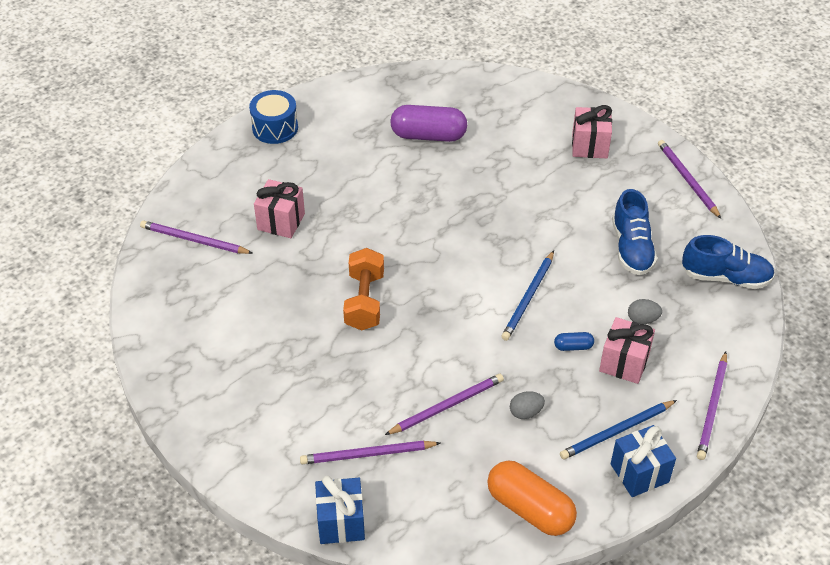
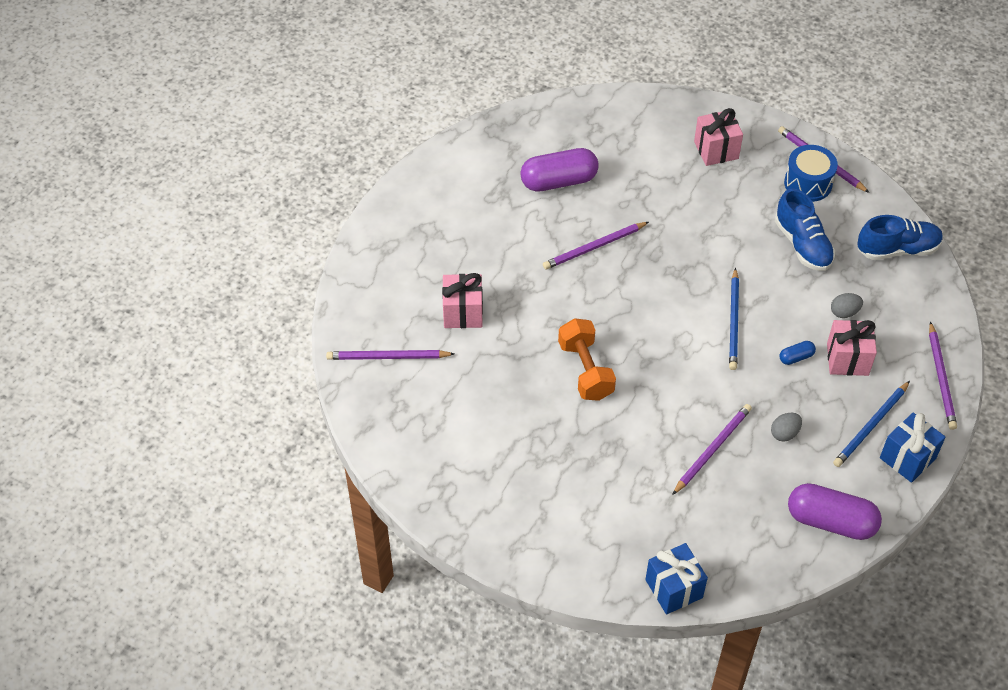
camera: 20 degrees left, 5 degrees up
blue drum [249,90,298,144] -> blue drum moved to [784,145,838,202]
purple pencil [300,441,441,464] -> purple pencil moved to [543,222,649,269]
orange capsule [487,461,577,536] -> purple capsule [788,483,882,540]

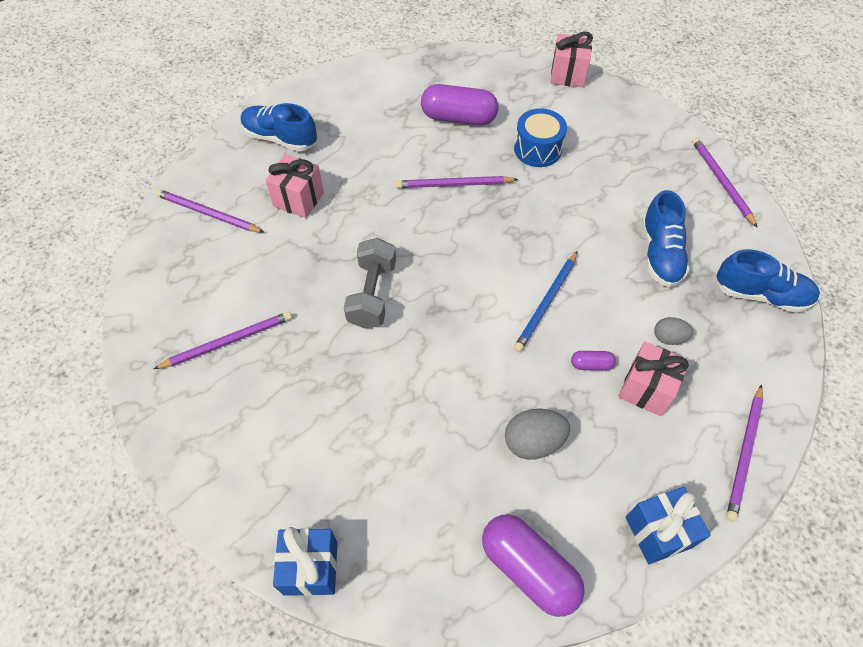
camera: 25 degrees right, 5 degrees up
orange dumbbell [558,318,616,401] -> grey dumbbell [344,238,396,329]
purple pencil [672,404,752,495] -> purple pencil moved to [154,311,292,369]
pink gift [694,108,743,166] -> pink gift moved to [550,31,593,87]
grey egg [771,413,802,442] -> grey egg [505,409,570,460], size x1.61
blue capsule [779,341,816,365] -> purple capsule [571,351,616,370]
blue drum [784,145,838,202] -> blue drum moved to [514,108,567,167]
blue pencil [833,381,910,467] -> none
none -> blue shoe [241,103,317,151]

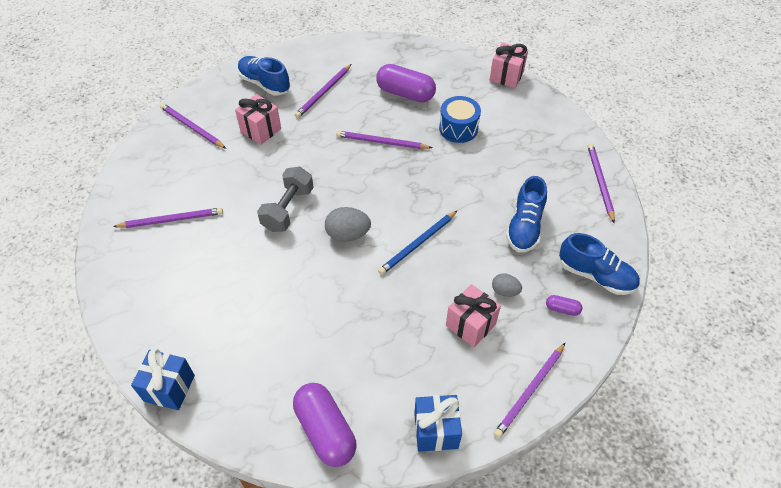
camera: 15 degrees right, 5 degrees down
grey egg [505,409,570,460] -> grey egg moved to [325,207,371,242]
purple capsule [571,351,616,370] -> purple capsule moved to [546,295,582,316]
none -> purple pencil [295,64,352,118]

